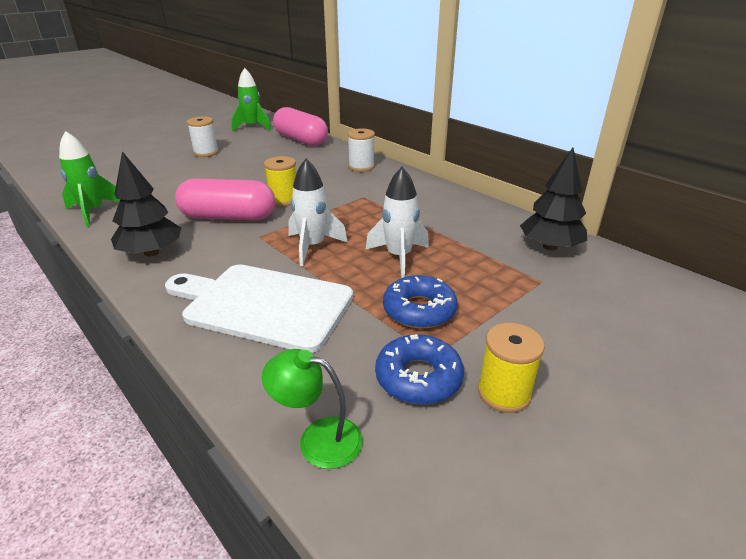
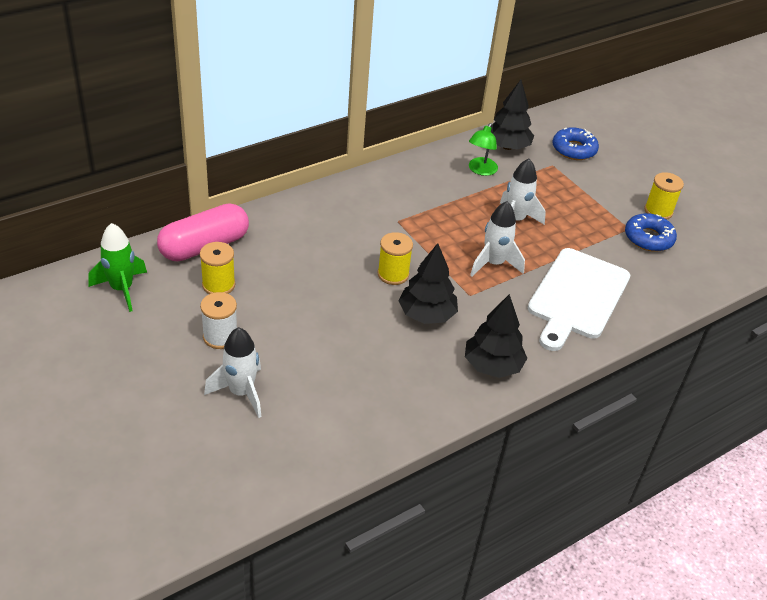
camera: 85 degrees left, 10 degrees up
green rocket [59,131,120,227] -> none
pink capsule [175,179,275,221] -> black tree [398,243,458,324]
green lamp [262,349,363,469] -> green lamp moved to [469,123,498,176]
white spool [348,129,375,172] -> none
blue donut [383,275,458,329] -> blue donut moved to [552,127,599,160]
none -> yellow spool [200,242,235,294]
none -> white rocket [204,327,262,418]

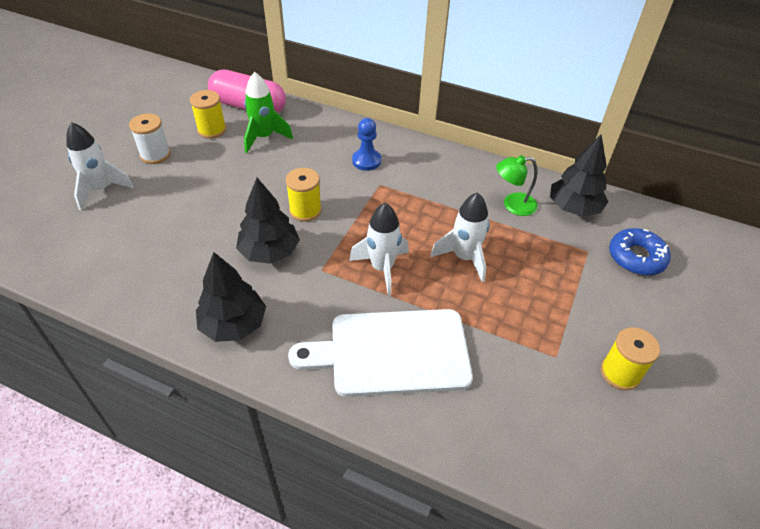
camera: 60 degrees right, 5 degrees up
green rocket [88,223,147,312] -> green rocket moved to [244,72,293,153]
blue donut [625,213,677,252] -> none
none -> blue pawn [352,118,381,171]

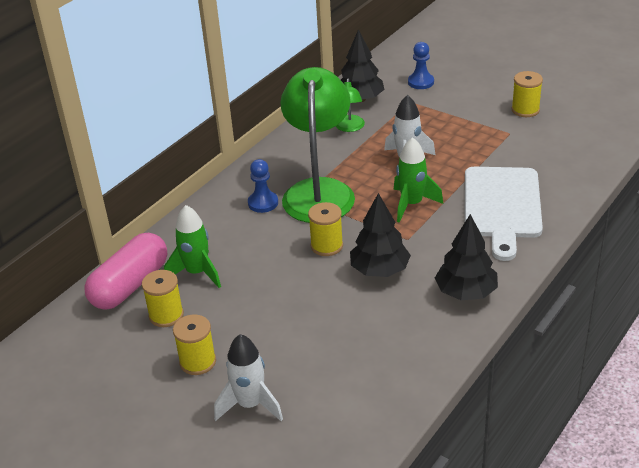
camera: 75 degrees left, 10 degrees down
white spool [129,113,171,164] -> yellow spool [173,315,216,375]
white rocket [349,203,409,296] -> green rocket [394,137,443,223]
blue donut [609,228,671,276] -> blue pawn [408,42,434,89]
none -> green lamp [280,67,355,223]

